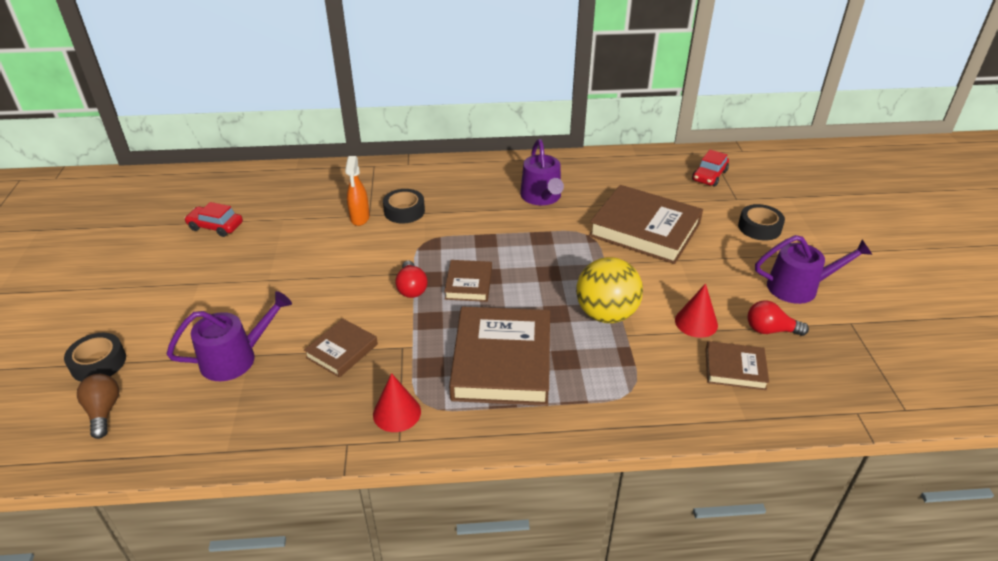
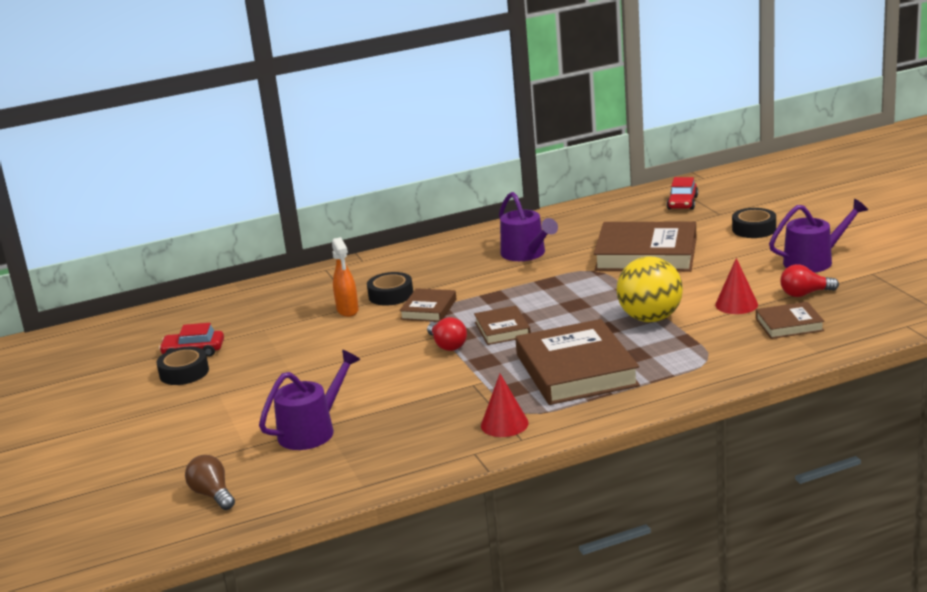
camera: 15 degrees left, 15 degrees down
black tape [64,333,126,382] -> black tape moved to [157,347,209,385]
brown book [304,319,378,378] -> brown book moved to [399,288,456,322]

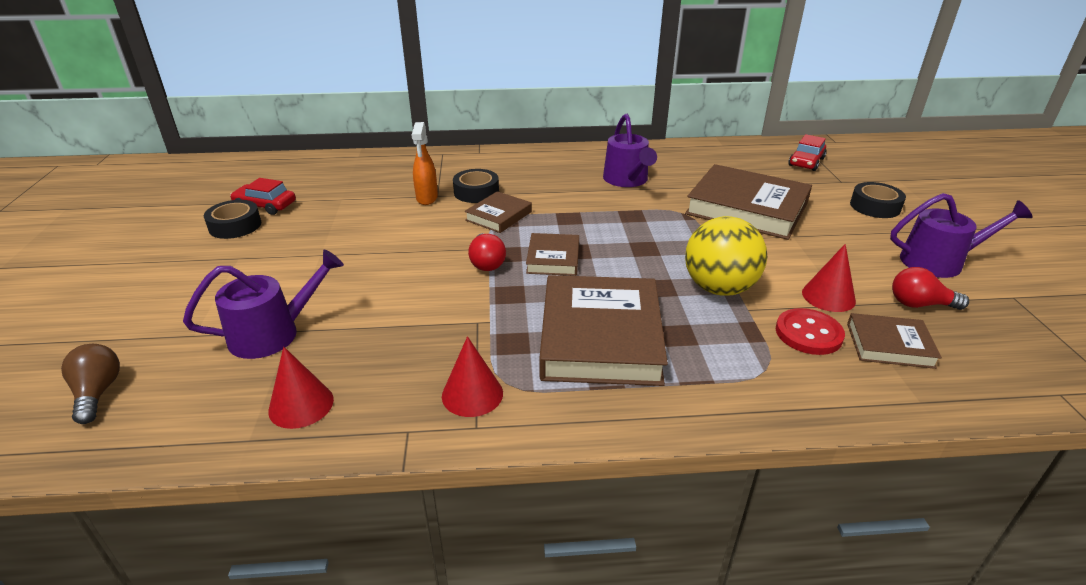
camera: 15 degrees right, 10 degrees up
none -> red cone [268,347,334,429]
none -> red button [776,308,845,355]

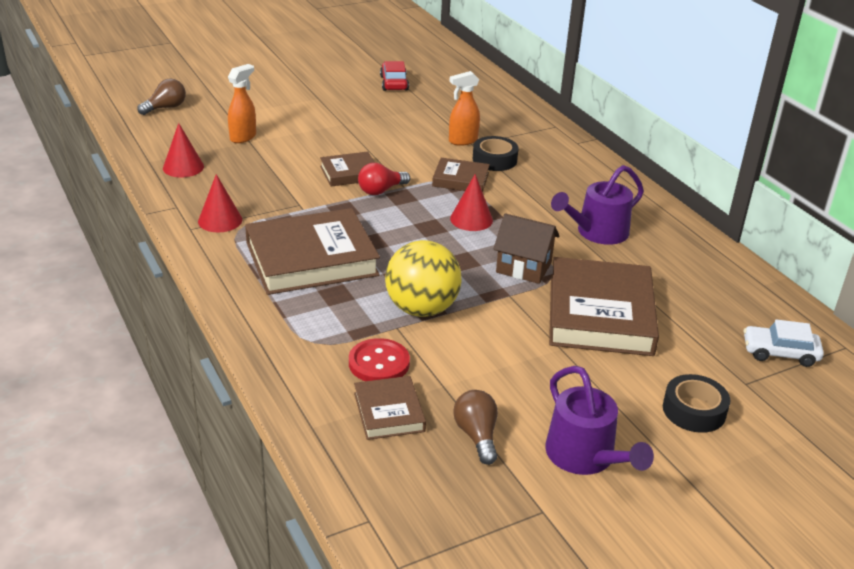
camera: 65 degrees right, 0 degrees up
purple watering can [183,250,344,359] -> orange spray bottle [228,64,256,143]
black tape [204,200,261,239] -> none
brown book [526,233,579,276] -> brown book moved to [320,151,375,187]
red car [788,134,827,171] -> white car [744,319,824,367]
red cone [802,244,856,312] -> red cone moved to [450,174,493,231]
red light bulb [892,267,969,310] -> brown light bulb [453,390,498,465]
none -> brown house [493,213,559,284]

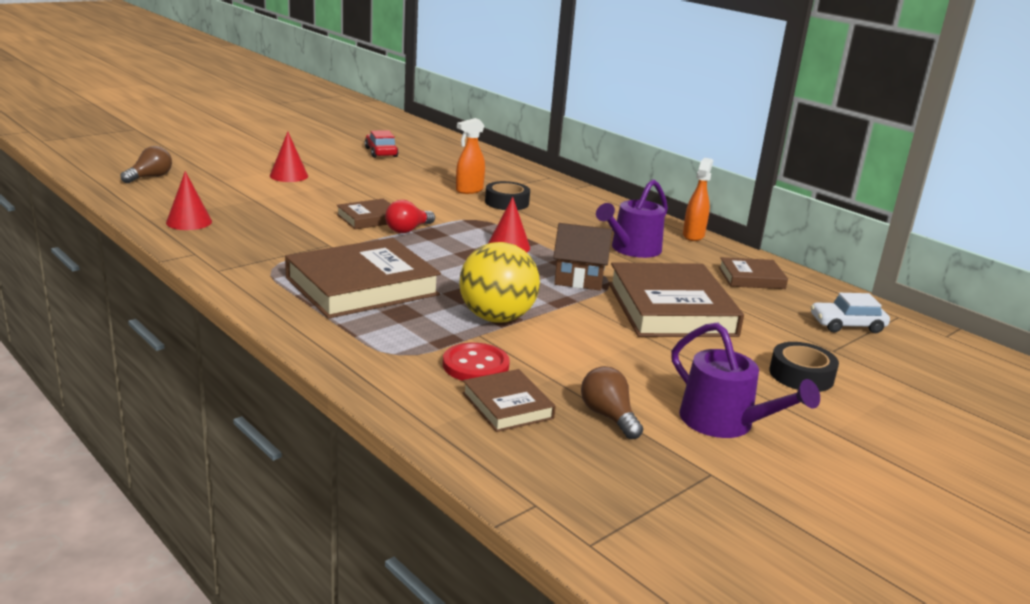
camera: 15 degrees left, 10 degrees down
red cone [198,174,242,232] -> red cone moved to [270,131,308,182]
orange spray bottle [228,64,256,143] -> orange spray bottle moved to [683,158,713,241]
brown book [432,158,490,192] -> brown book moved to [719,257,788,289]

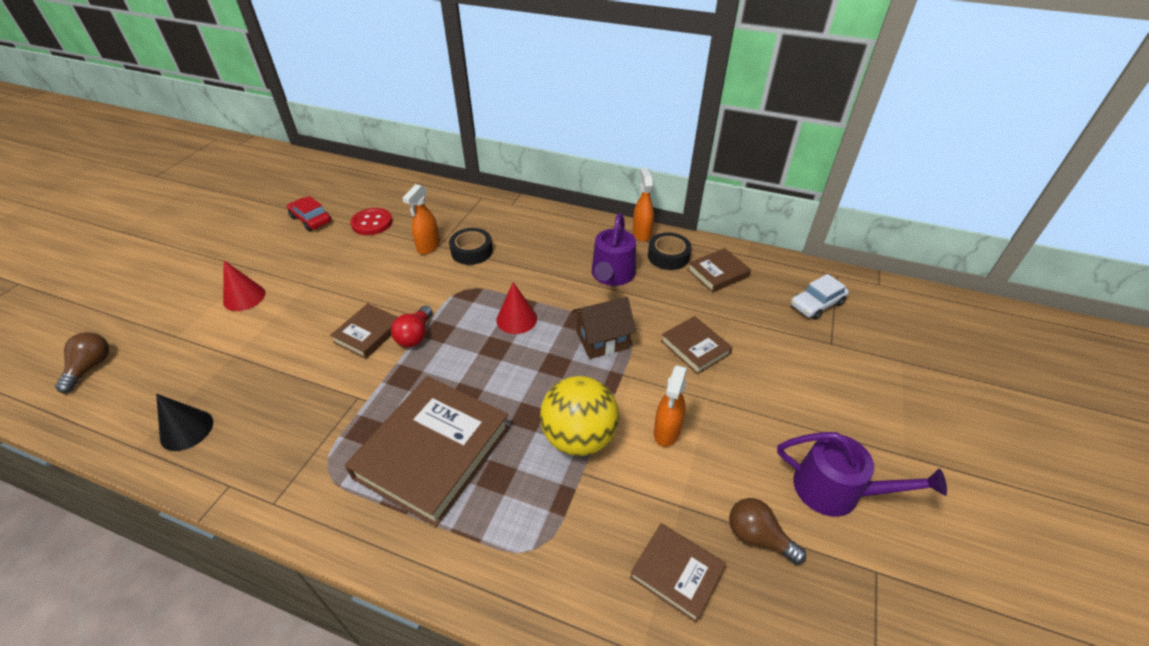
camera: 25 degrees left, 20 degrees up
red cone [166,171,212,230] -> black cone [156,394,213,451]
red button [443,343,510,381] -> red button moved to [350,208,392,235]
brown book [609,262,744,337] -> brown book [661,316,732,375], size x0.51
black tape [769,342,839,392] -> black tape moved to [648,233,692,270]
none -> orange spray bottle [654,365,687,447]

